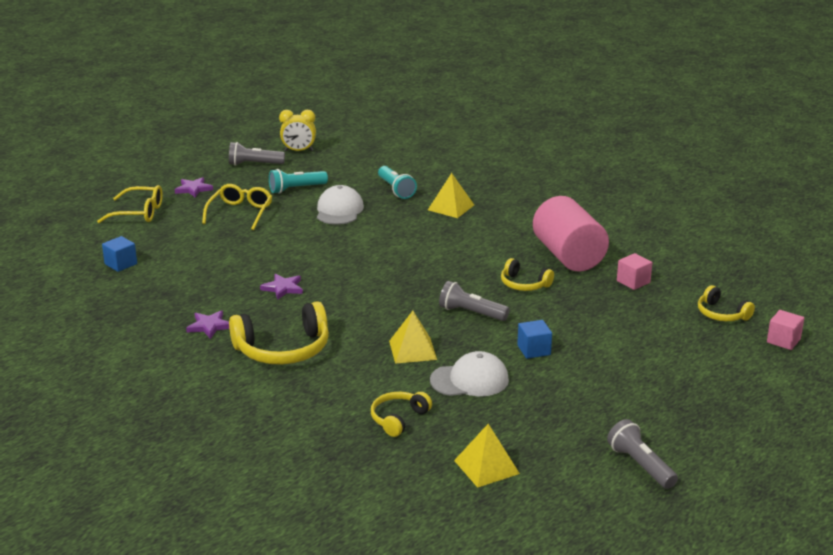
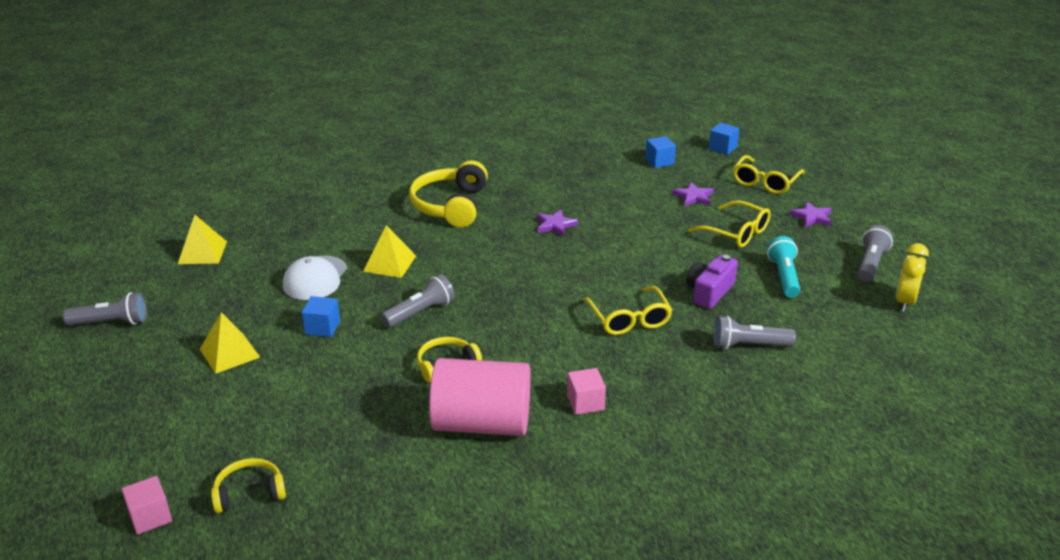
camera: 115 degrees right, 5 degrees up
purple star [186,310,229,339] -> purple star moved to [672,182,714,206]
white cap [317,185,364,225] -> purple camera [686,255,738,309]
yellow headphones [371,392,432,437] -> none
turquoise flashlight [378,166,417,199] -> grey flashlight [713,316,796,349]
yellow pyramid [428,173,474,218] -> yellow pyramid moved to [200,312,260,374]
pink cube [617,253,653,290] -> pink cube moved to [567,368,606,415]
none -> yellow glasses [583,286,672,335]
none -> blue cube [709,123,740,155]

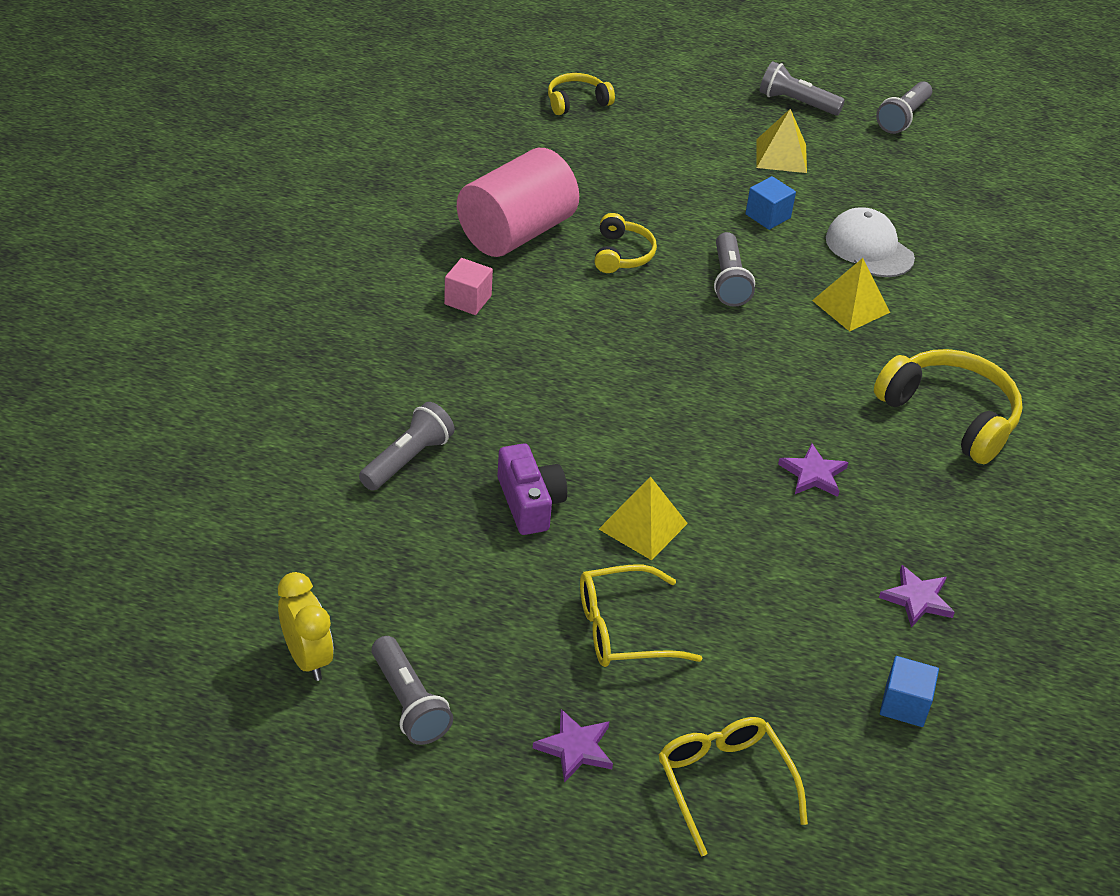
camera: 125 degrees right, 10 degrees up
pink cube [122,476,172,535] -> none
yellow pyramid [178,215,227,264] -> yellow pyramid moved to [599,476,688,560]
yellow headphones [211,458,286,513] -> yellow headphones turned 135 degrees counterclockwise [548,73,615,115]
yellow glasses [583,286,672,335] -> none
purple star [672,182,714,206] -> purple star moved to [879,565,955,628]
blue cube [709,123,740,155] -> none
turquoise flashlight [767,236,800,298] -> none
none -> grey flashlight [760,61,845,116]

